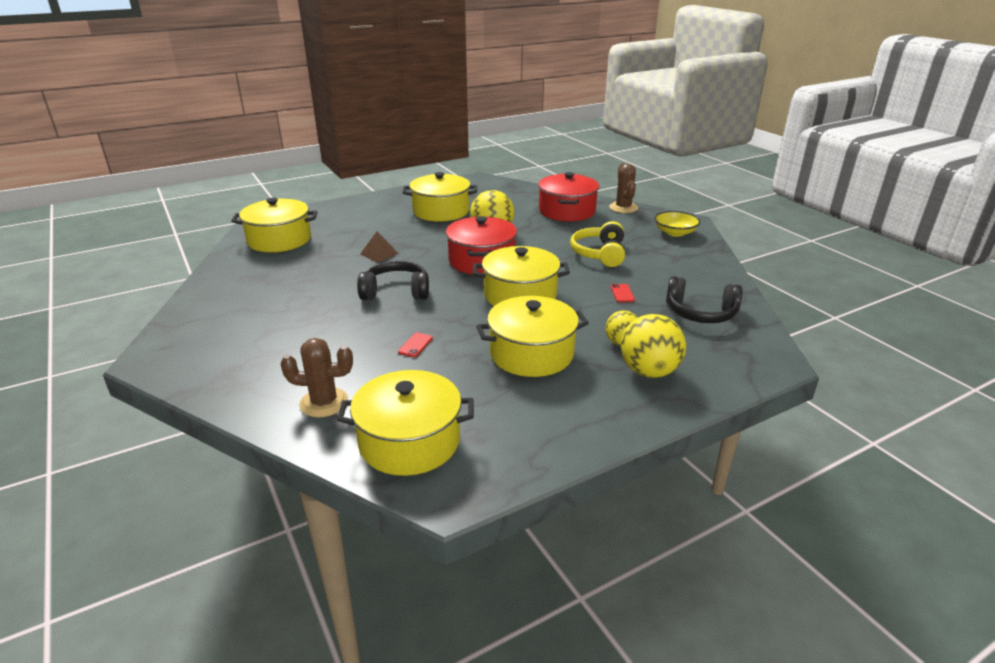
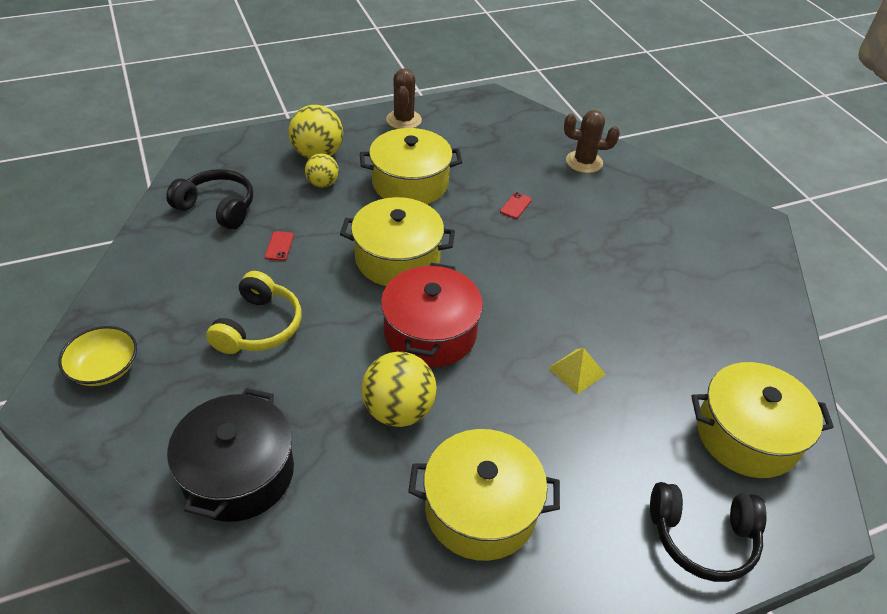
camera: 175 degrees left, 15 degrees up
yellow pot [337,370,474,476] -> none
black headphones [357,261,429,300] -> black headphones moved to [650,482,767,582]
brown pyramid [360,231,399,263] -> yellow pyramid [549,348,606,394]
red pot [538,172,599,221] -> black pot [167,388,294,522]
brown cactus [609,163,638,213] -> brown cactus moved to [386,68,422,129]

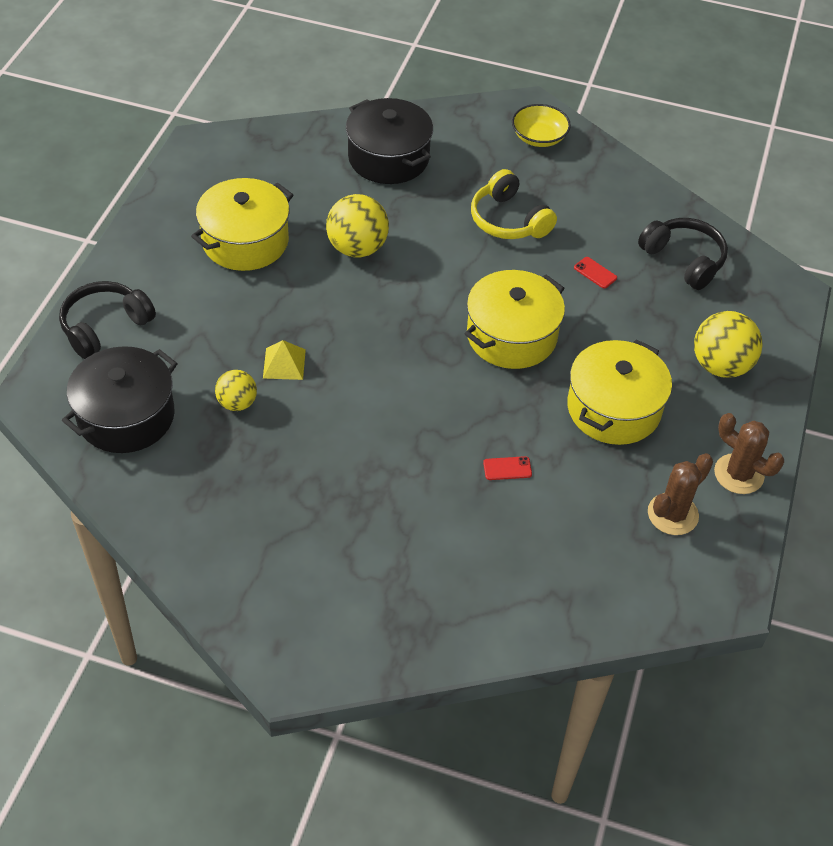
camera: 130 degrees right, 5 degrees up
black headphones [166,169,253,230] -> black headphones turned 105 degrees counterclockwise [638,218,728,290]
yellow ball [305,154,339,188] -> yellow ball moved to [215,370,257,411]
red pot [381,263,483,368] -> none
red phone [500,192,532,219] -> red phone turned 75 degrees counterclockwise [483,456,532,480]
brown cactus [564,110,620,173] -> brown cactus moved to [648,453,713,535]
yellow pot [691,362,834,478] -> black pot [62,346,178,453]

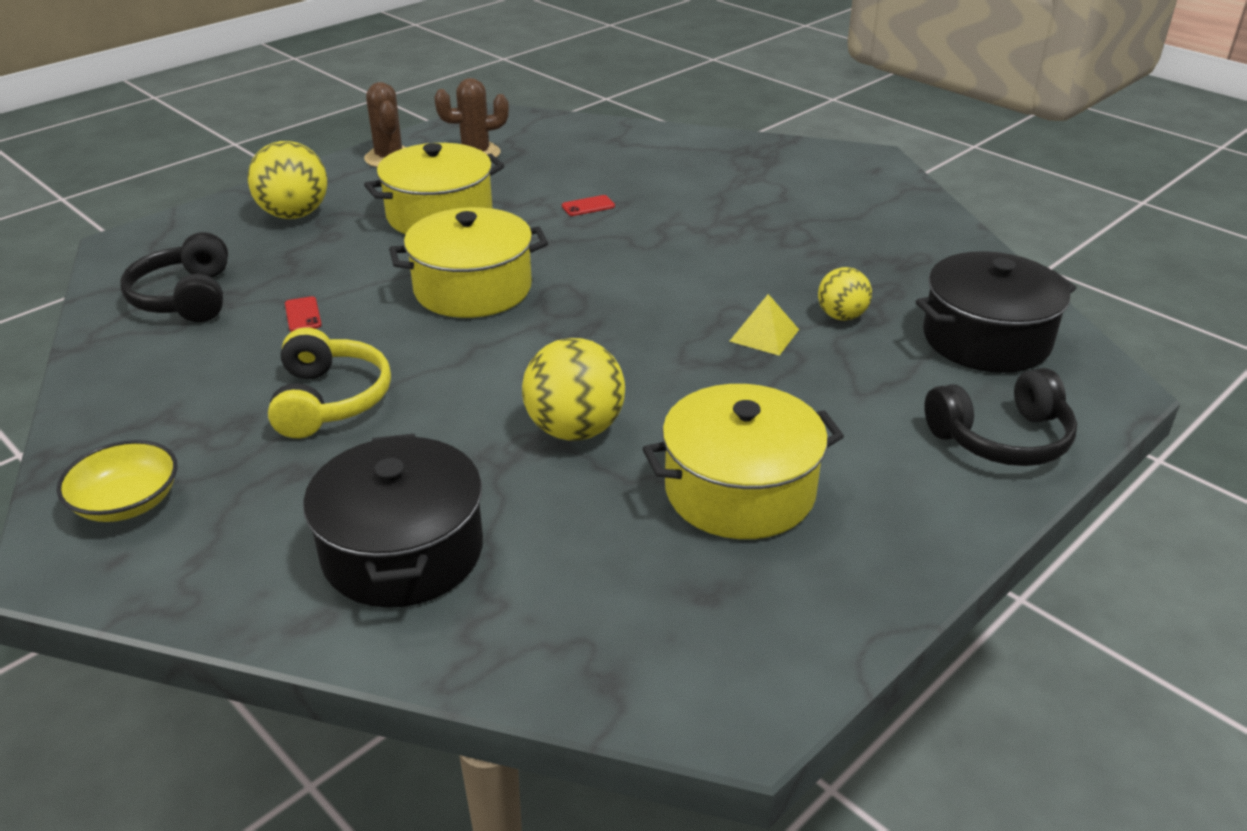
camera: 150 degrees left, 15 degrees down
red phone [483,456,532,480] -> red phone turned 45 degrees counterclockwise [562,195,615,216]

